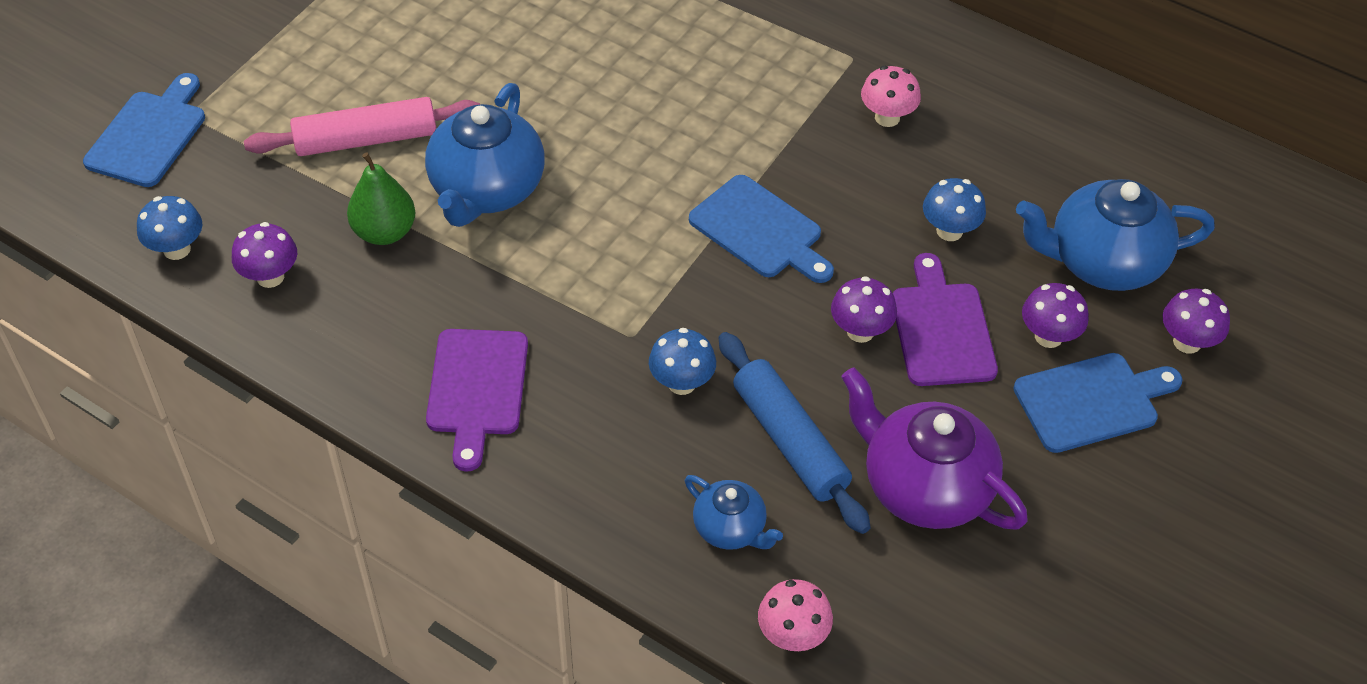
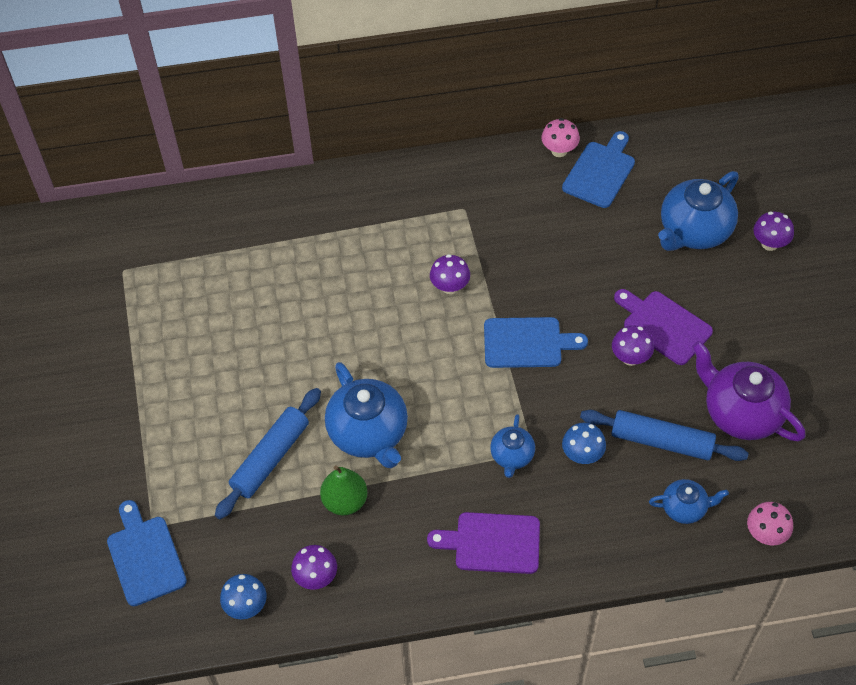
camera: 40 degrees left, 5 degrees up
pink rolling pin [244,97,480,156] -> blue rolling pin [215,388,321,519]
purple cutting board [426,329,528,472] -> purple cutting board turned 135 degrees clockwise [427,512,540,574]
purple teapot [841,368,1028,530] -> purple teapot turned 45 degrees clockwise [692,341,806,441]
pink mushroom [861,66,921,127] -> pink mushroom moved to [541,118,580,157]
blue mushroom [923,178,986,241] -> none
blue cutting board [1013,353,1183,453] -> blue cutting board moved to [562,131,635,208]
purple mushroom [1022,283,1089,348] -> purple mushroom moved to [430,254,470,294]
none -> blue teapot [490,414,535,478]

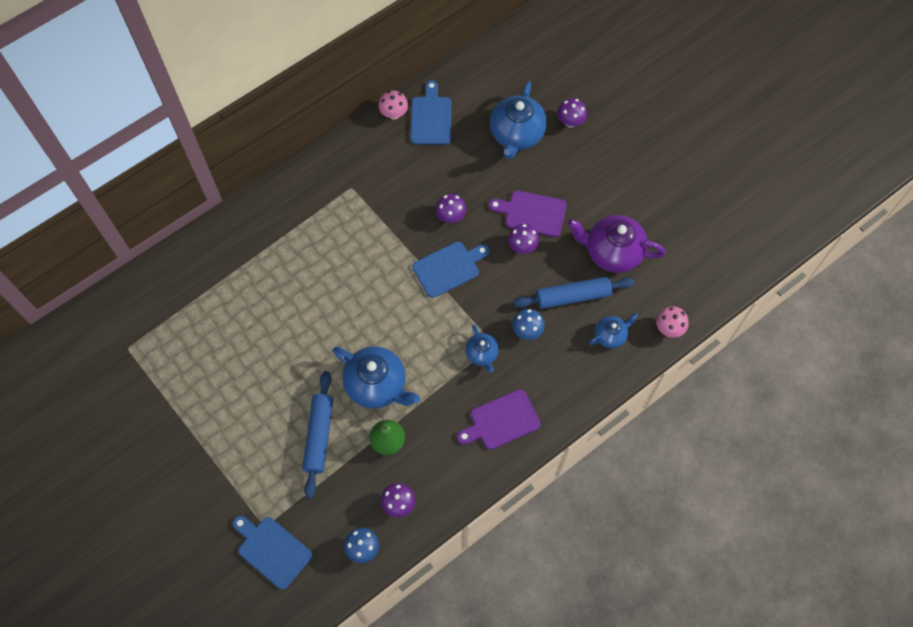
camera: 30 degrees left, 10 degrees up
purple mushroom [430,254,470,294] -> purple mushroom moved to [435,194,466,223]

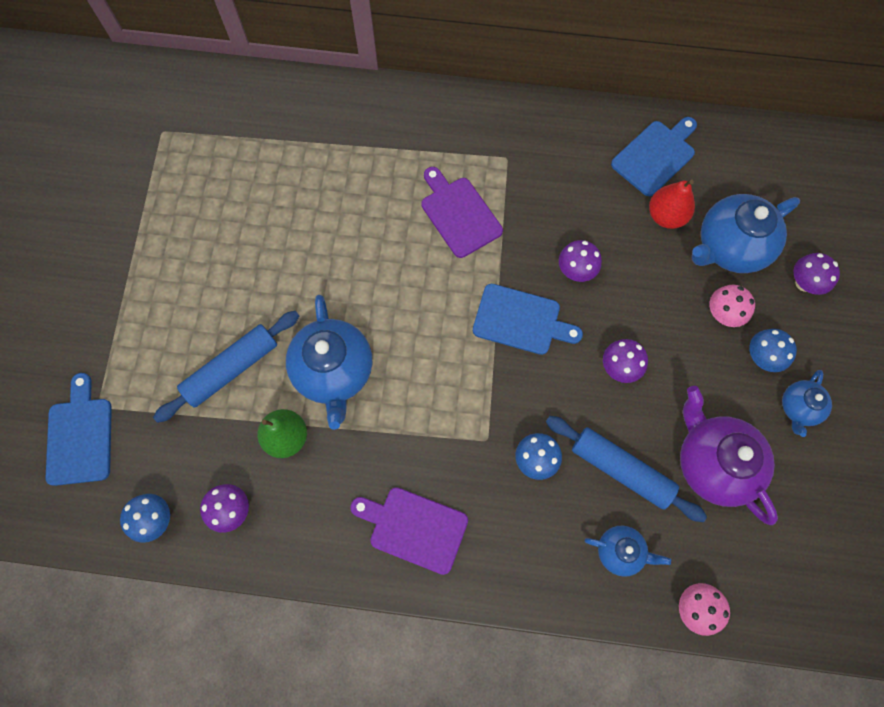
camera: 45 degrees right, 5 degrees up
pink mushroom [379,91,408,119] -> pink mushroom moved to [710,285,755,327]
blue teapot [465,325,499,372] -> blue teapot moved to [782,370,832,437]
purple cutting board [489,191,567,237] -> purple cutting board moved to [422,167,503,258]
none -> red pear [649,180,695,229]
none -> blue mushroom [749,329,797,372]

